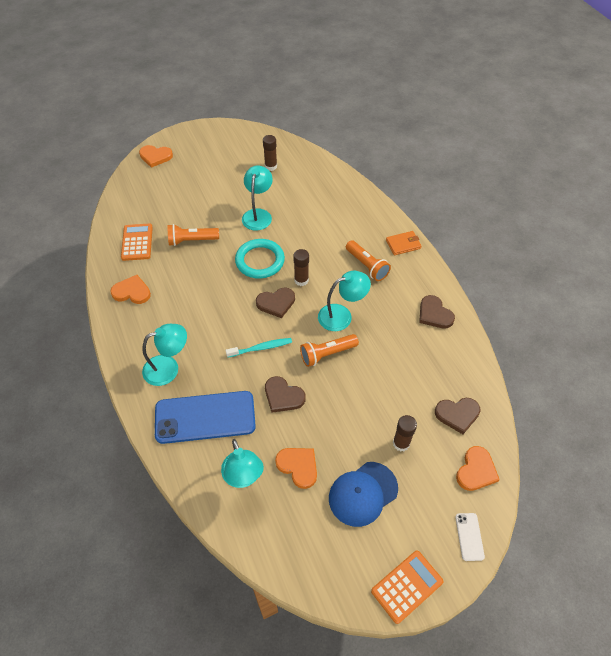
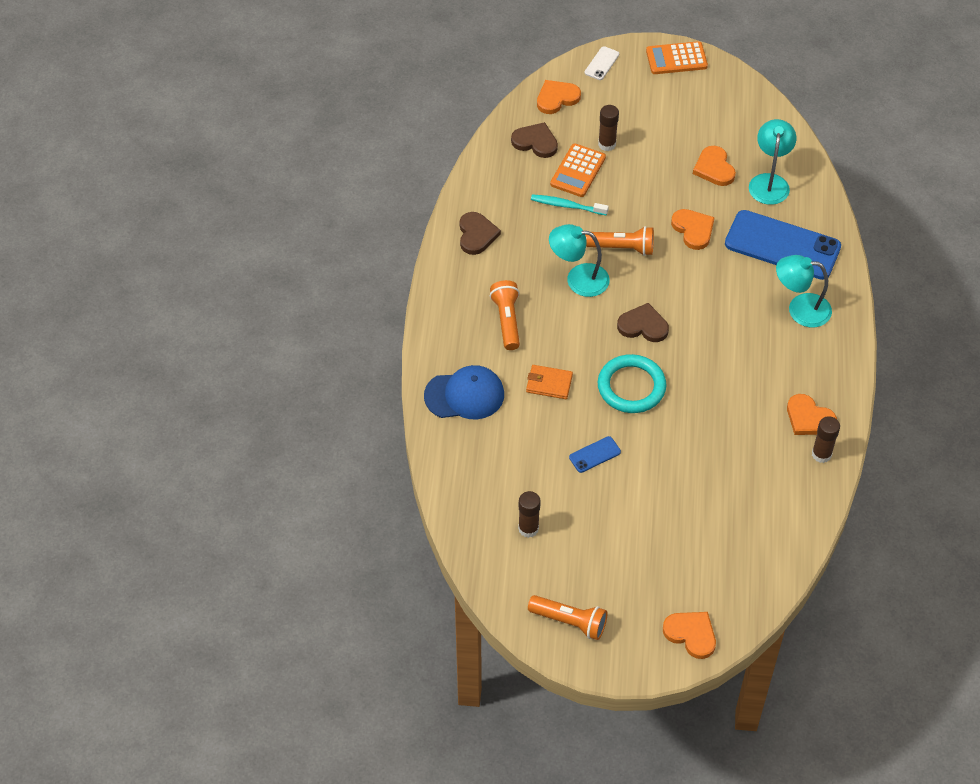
camera: 150 degrees left, 0 degrees up
orange calculator [121,223,153,261] -> orange calculator moved to [550,143,606,197]
orange flashlight [168,224,219,246] -> orange flashlight moved to [528,595,608,640]
turquoise toothbrush [226,338,292,357] -> turquoise toothbrush moved to [531,194,609,216]
turquoise lamp [242,166,273,231] -> blue phone [569,436,621,473]
brown heart [265,376,305,413] -> orange heart [671,209,715,250]
brown glue stick [293,249,309,286] -> brown glue stick moved to [812,416,840,463]
blue cap [329,462,398,527] -> blue cap moved to [424,365,504,419]
orange wallet [386,231,422,255] -> orange wallet moved to [526,365,573,399]

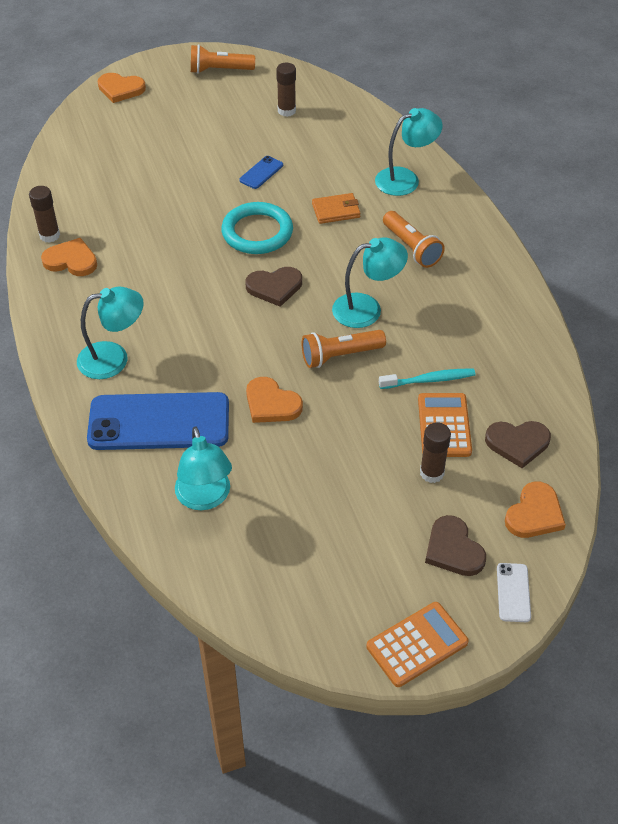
camera: 155 degrees right, 5 degrees down
blue cap [424,365,504,419] -> turquoise lamp [375,108,443,196]
brown heart [459,212,501,255] -> brown heart moved to [425,515,486,576]
orange heart [693,146,736,186] -> none

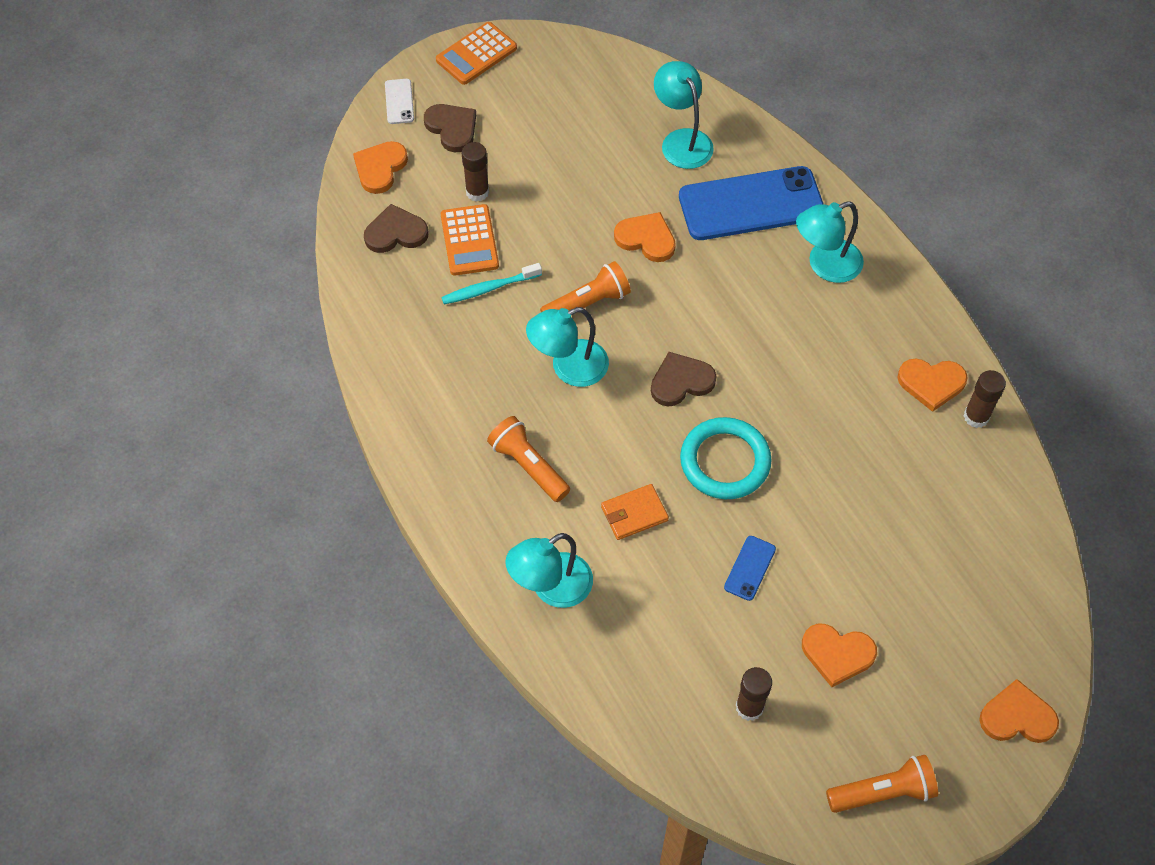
camera: 170 degrees right, 10 degrees up
none -> orange heart [802,624,877,687]

